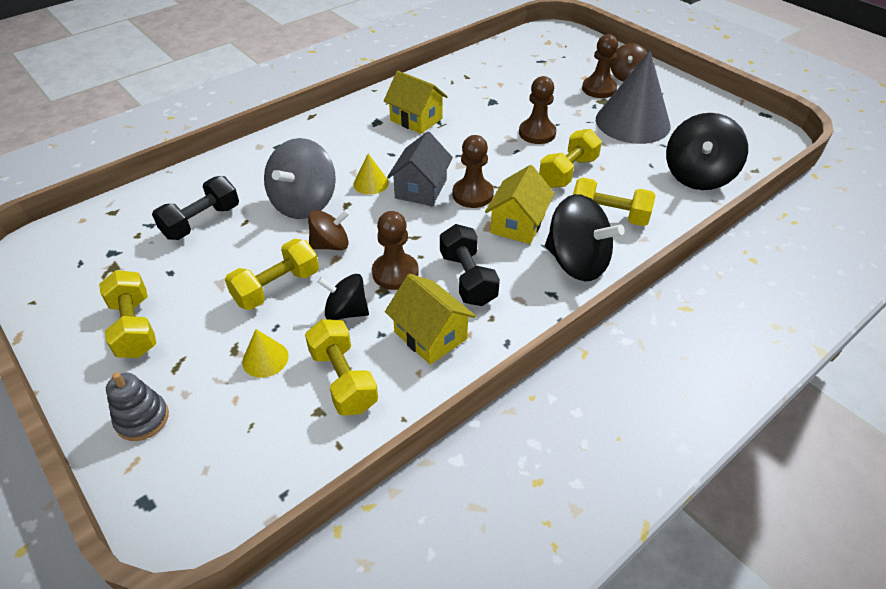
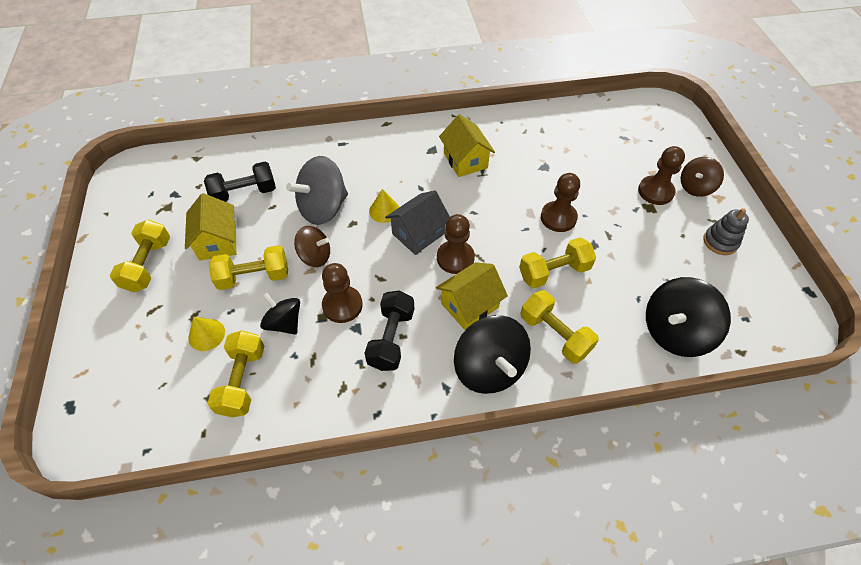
camera: 30 degrees right, 10 degrees up
grey stacking toy [106,372,169,441] -> grey stacking toy moved to [704,208,749,255]
yellow house [385,274,476,365] -> yellow house moved to [185,193,236,261]
grey cone [596,51,671,144] -> none

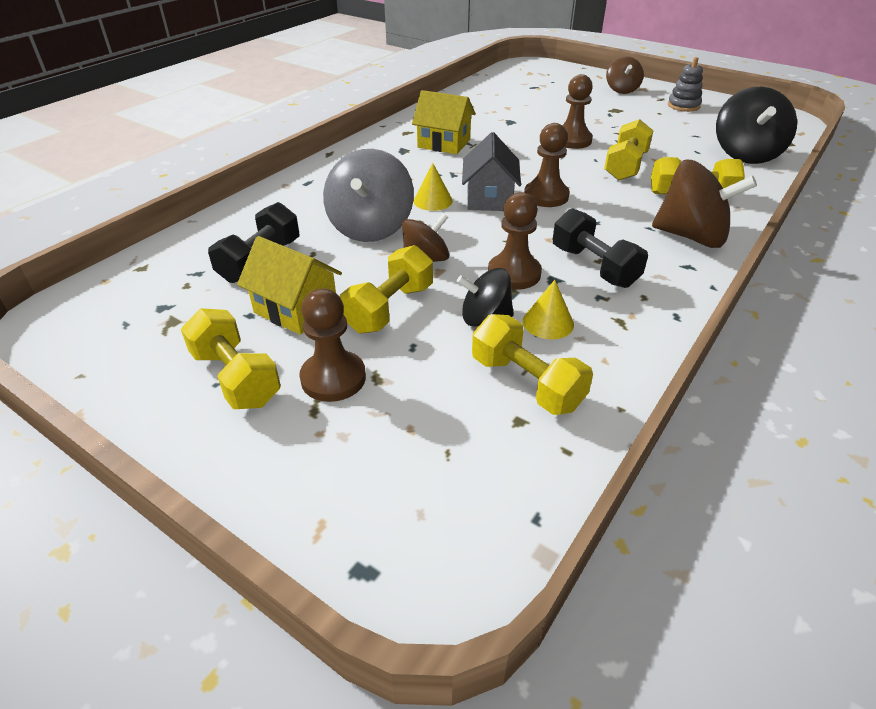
camera: 45 degrees left, 15 degrees down
yellow cone [188,317,225,351] -> yellow cone moved to [523,280,574,339]
yellow house [436,262,508,330] -> none
black spinning top [454,315,531,394] -> brown spinning top [652,160,757,248]
brown pawn [638,146,685,205] -> brown pawn moved to [299,288,366,402]

